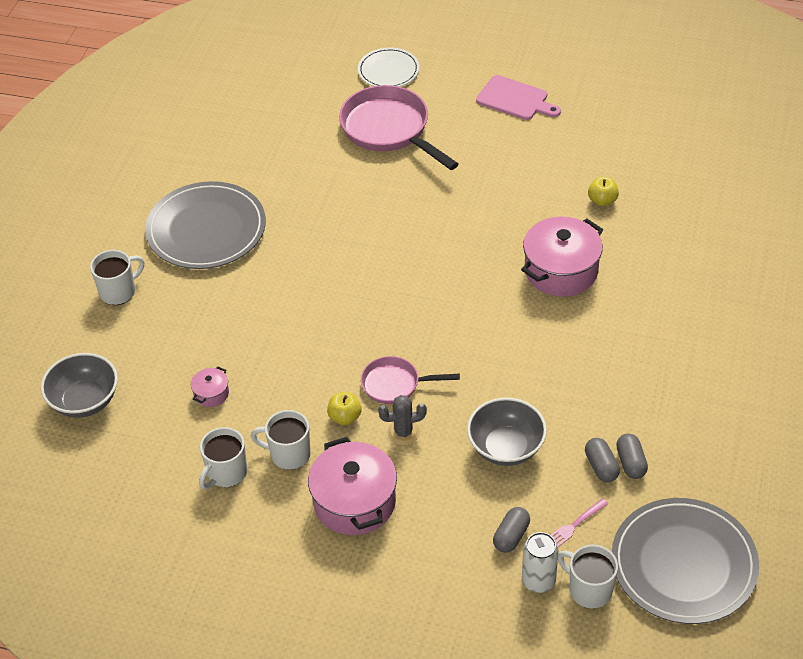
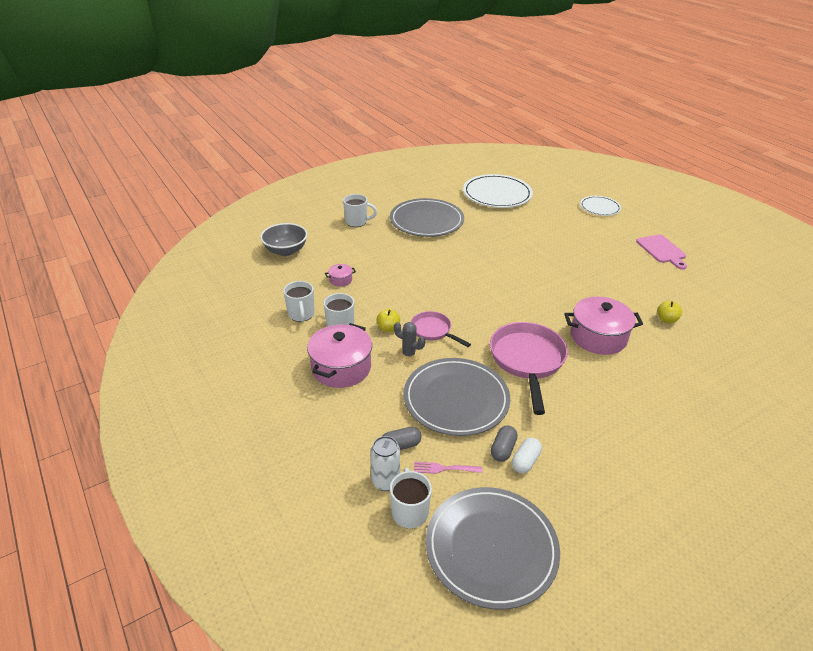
camera: 40 degrees right, 10 degrees down
white mug [199,427,247,489] -> white mug turned 90 degrees counterclockwise [283,281,315,322]
pink pan [339,85,459,170] -> pink pan moved to [490,322,568,415]
grey bowl [467,397,547,466] -> grey plate [403,358,510,436]
grey capsule [616,433,648,479] -> white capsule [512,437,542,473]
none -> white plate [463,174,533,208]

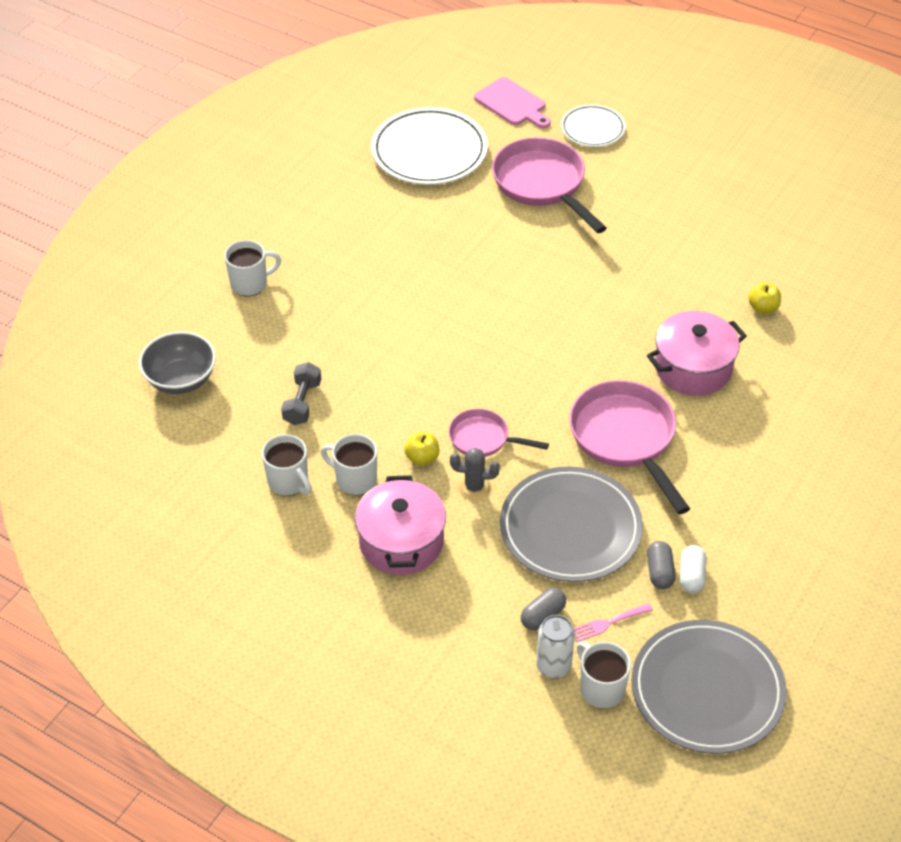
camera: 25 degrees left, 10 degrees up
pink pot [325,264,356,287] -> grey dumbbell [281,362,321,425]
grey plate [390,198,464,237] -> none
pink cutting board [636,235,687,270] -> pink cutting board moved to [474,77,551,128]
none -> pink pan [492,137,607,233]

